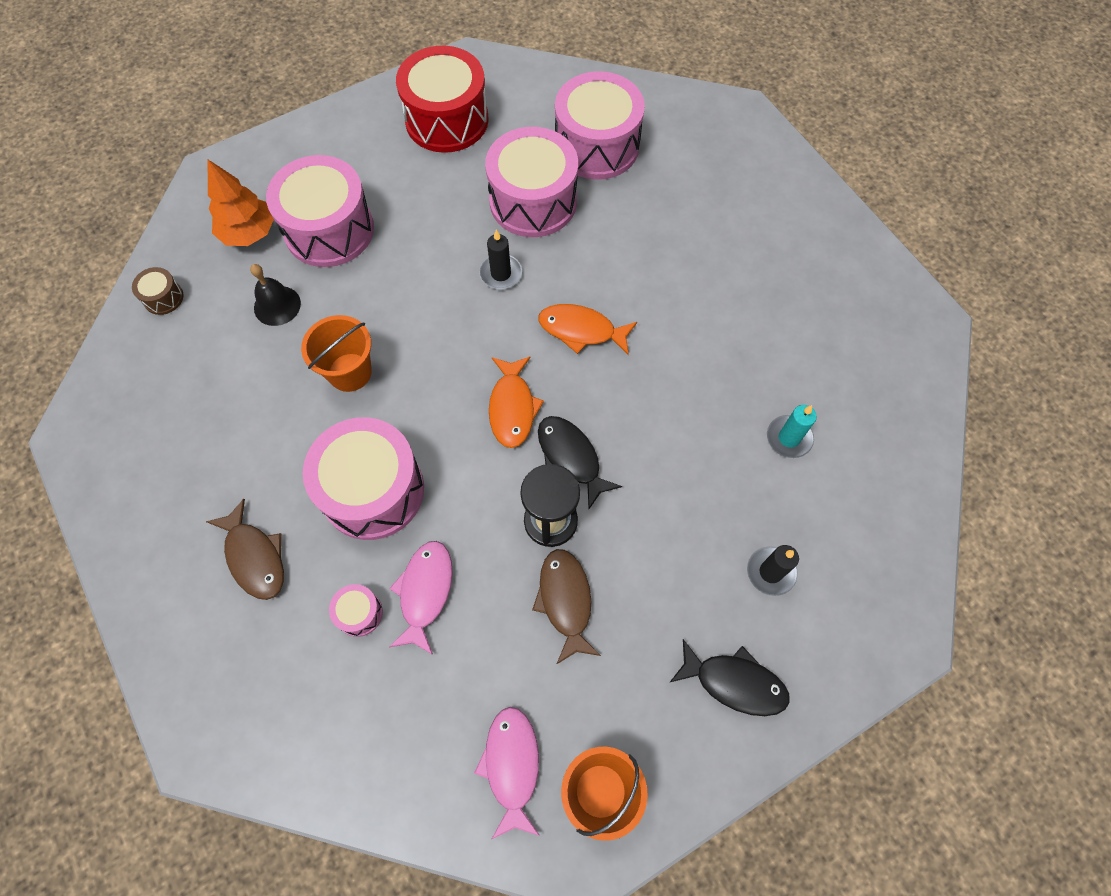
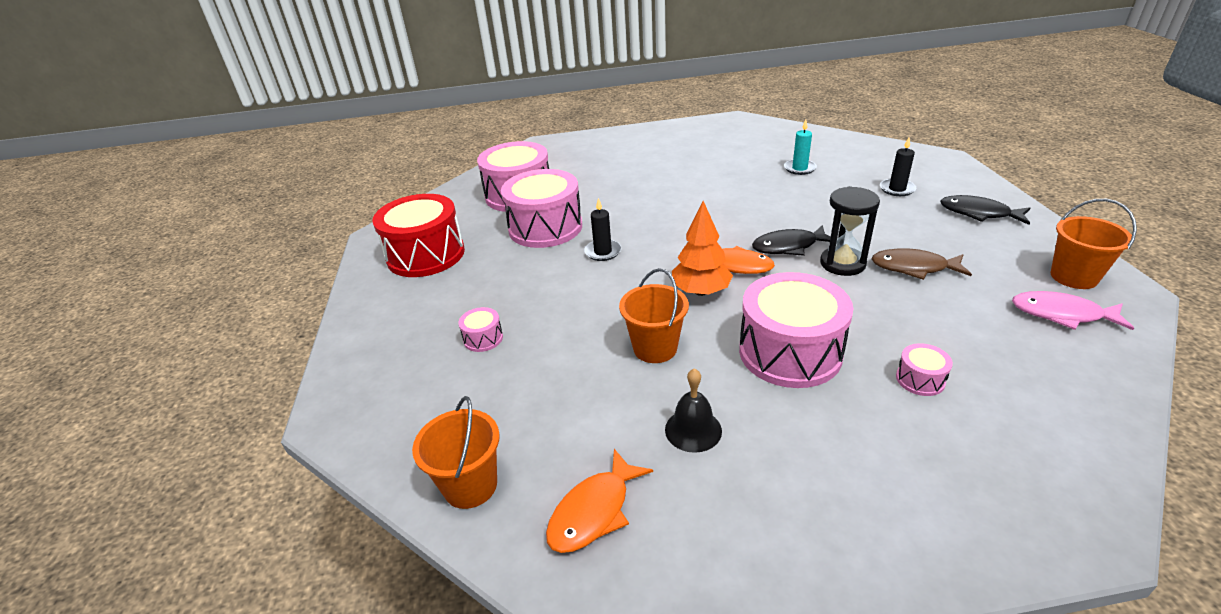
camera: 65 degrees left, 30 degrees down
brown drum [132,267,184,315] -> orange bucket [412,396,500,509]
brown fish [206,499,284,600] -> none
orange tree [208,160,274,246] -> orange tree moved to [672,201,733,296]
black bell [250,264,301,326] -> black bell moved to [665,368,722,453]
pink drum [266,155,374,267] -> pink drum [458,307,503,352], size x0.42
pink fish [389,541,453,655] -> none
orange fish [539,304,637,355] -> orange fish moved to [546,449,653,553]
black fish [669,639,790,716] -> black fish turned 105 degrees counterclockwise [940,195,1030,225]

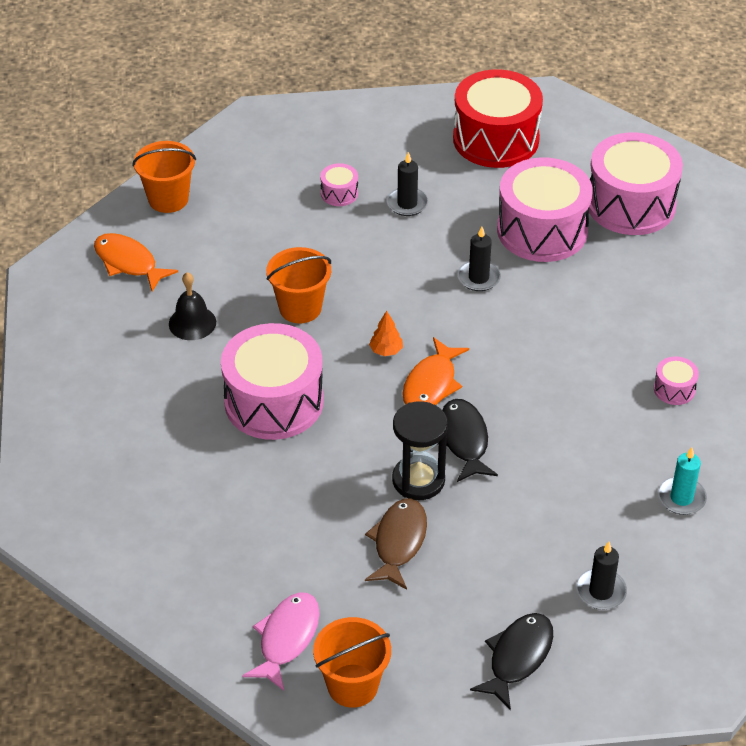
camera: 90 degrees right, 10 degrees up
orange tree [672,201,733,296] -> orange tree [369,311,403,356], size x0.51
pink drum [896,343,953,396] -> pink drum moved to [654,356,699,405]
none -> black candle [386,152,428,216]

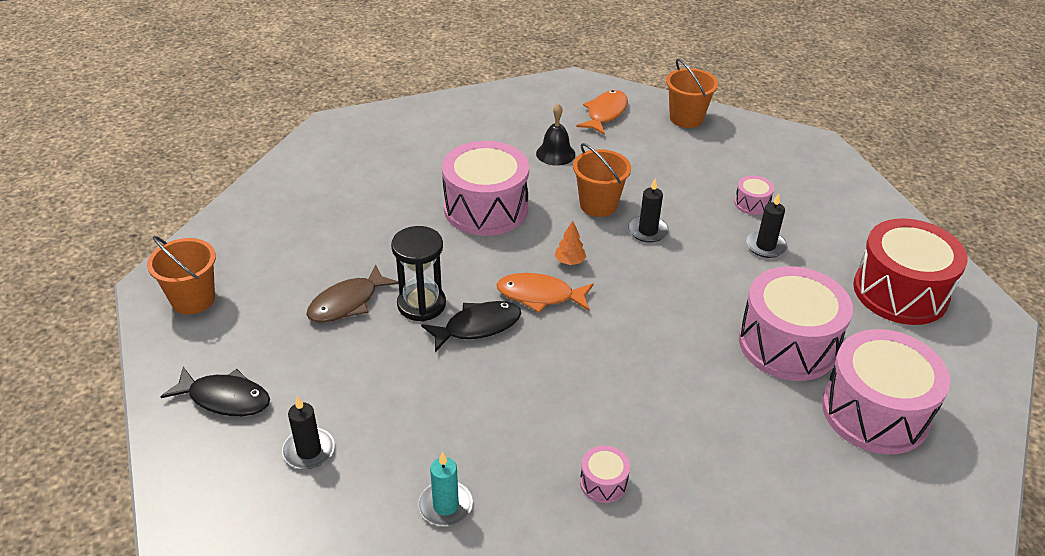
camera: 75 degrees right, 5 degrees down
pink fish [242,592,320,691] -> none
brown fish [365,498,427,590] -> brown fish turned 135 degrees clockwise [306,264,399,323]
black candle [457,227,501,291] -> black candle moved to [628,178,669,243]

